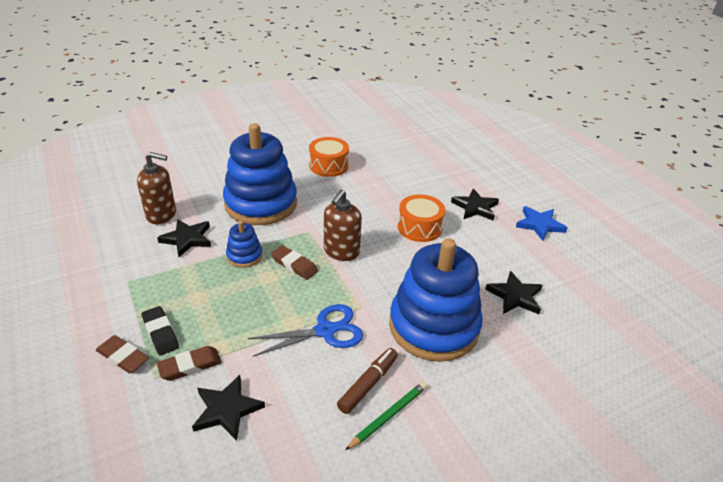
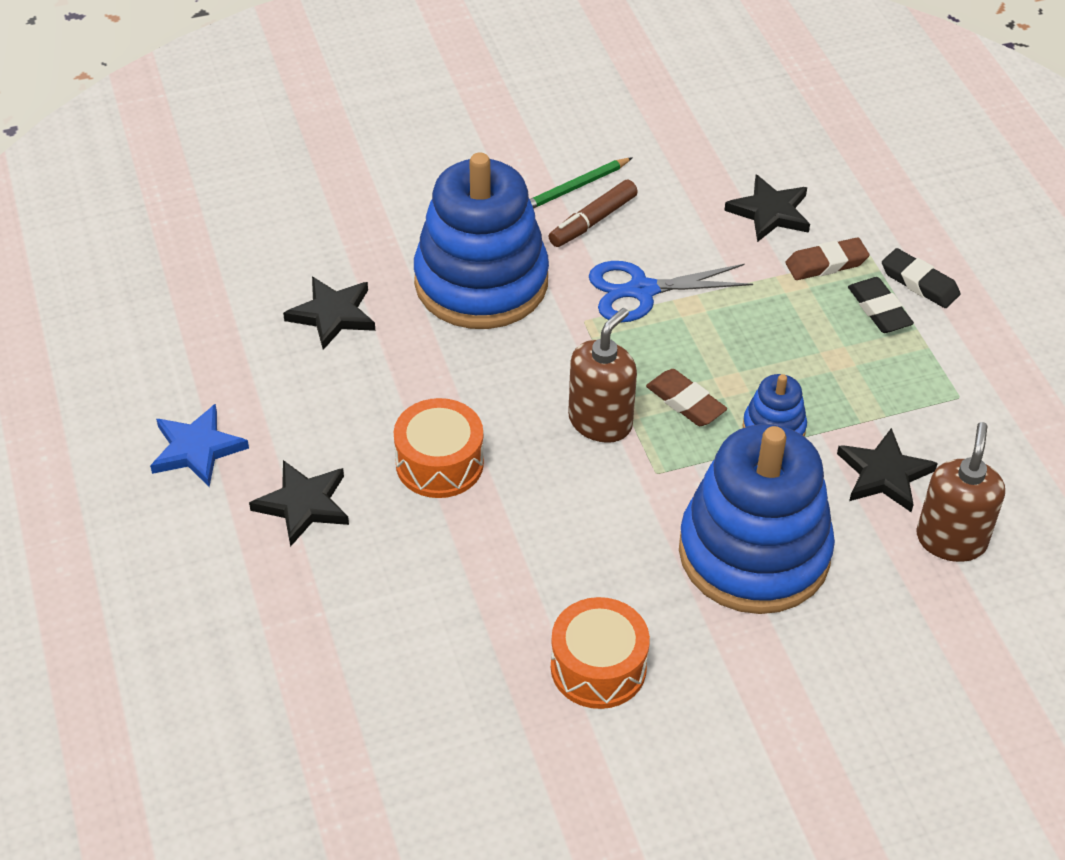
camera: 170 degrees left, 10 degrees up
brown eraser [96,335,149,374] -> black eraser [882,248,960,308]
brown soap dispenser [137,152,176,224] -> brown soap dispenser turned 90 degrees clockwise [917,422,1005,562]

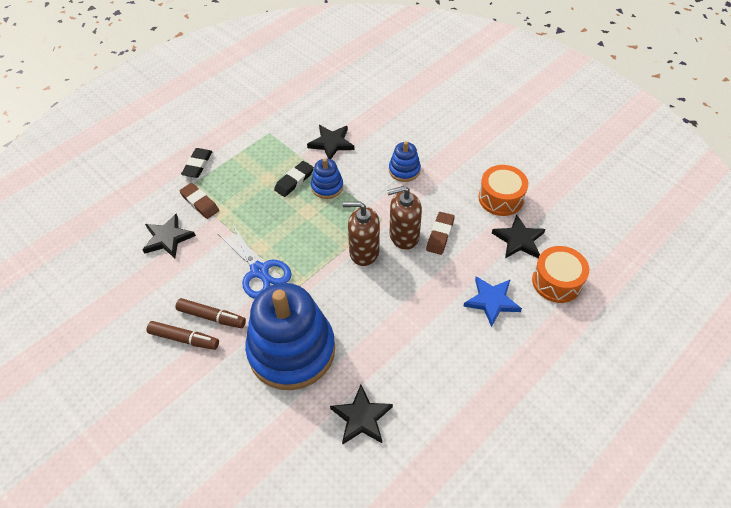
camera: 115 degrees left, 5 degrees up
blue star [150,404,249,487] -> blue star moved to [463,276,522,327]
black star [249,460,349,547] -> black star moved to [492,215,545,258]
orange drum [394,398,484,498] -> orange drum moved to [532,246,589,303]
green pencil [530,157,633,209] -> brown marker [146,321,219,350]
brown eraser [646,369,727,426] -> brown eraser moved to [426,212,455,255]
blue stacking toy [679,424,835,614] -> blue stacking toy [389,141,421,182], size x0.44
black eraser [848,277,914,333] -> black eraser moved to [274,161,314,197]
brown soap dispenser [917,422,1005,562] -> brown soap dispenser moved to [387,186,422,250]

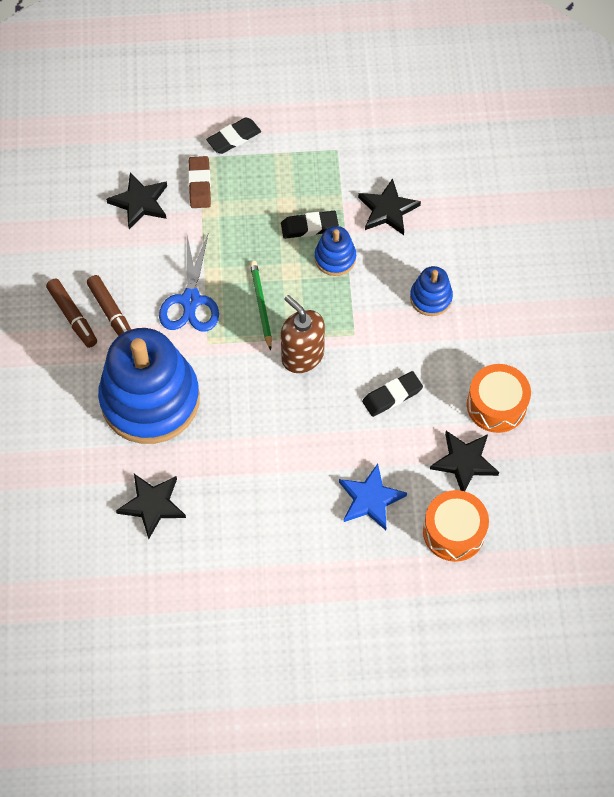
camera: 40 degrees right, 10 degrees up
brown soap dispenser [387,186,422,250] -> none
brown eraser [426,212,455,255] -> black eraser [362,371,423,417]
none -> green pencil [250,261,272,351]

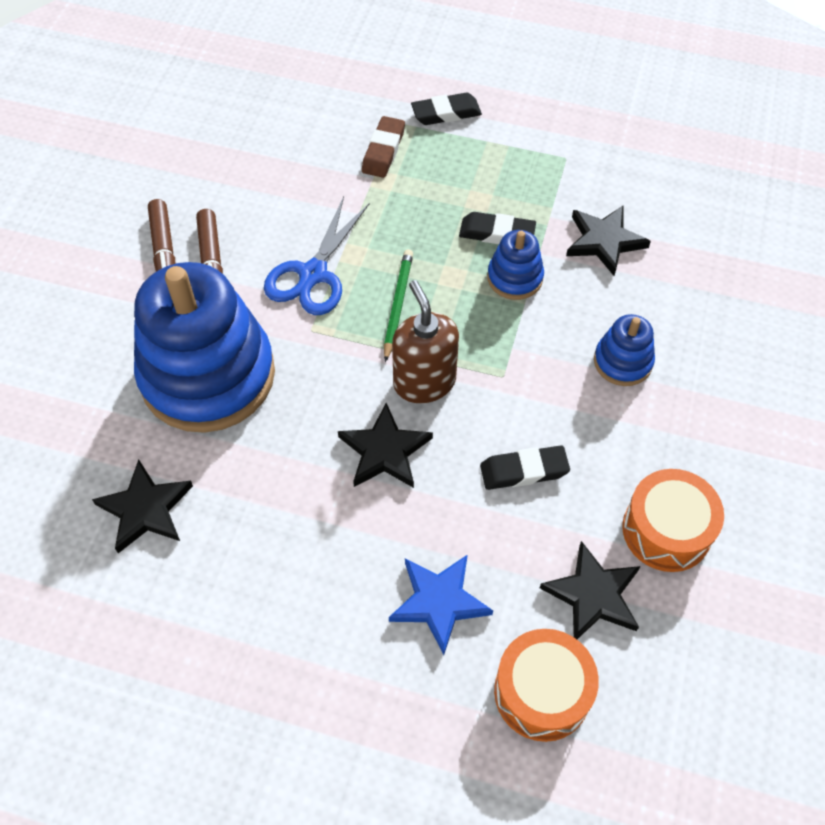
camera: 20 degrees right, 5 degrees down
black star [106,172,167,229] -> black star moved to [338,403,433,488]

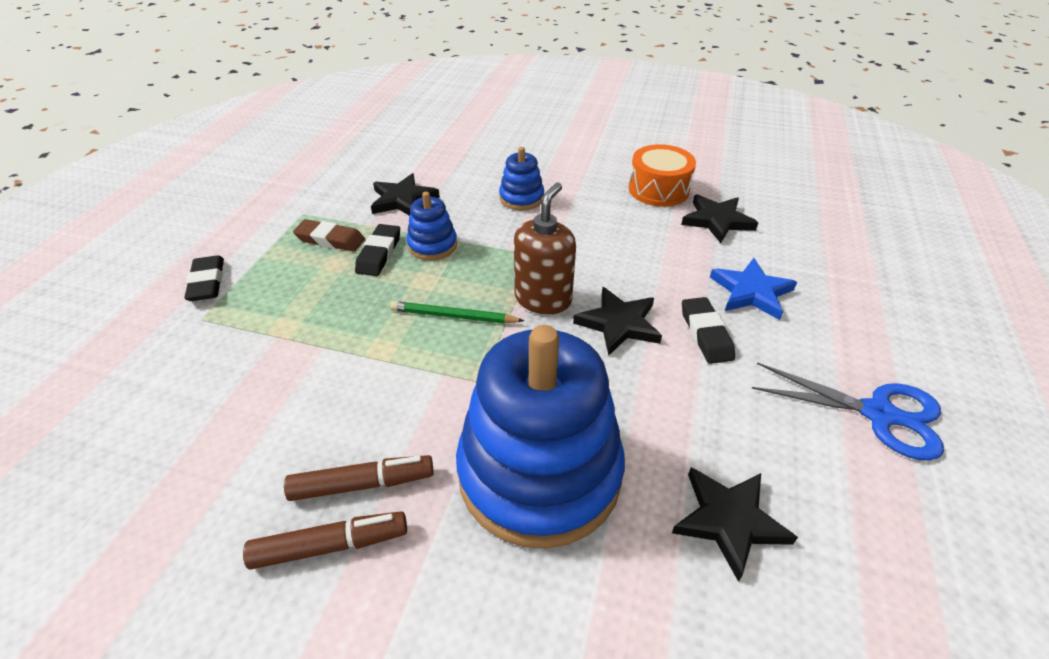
camera: 90 degrees left, 15 degrees down
blue scissors [264,197,369,315] -> blue scissors moved to [752,362,944,461]
brown eraser [362,116,405,178] -> brown eraser moved to [293,219,365,252]
brown soap dispenser [392,280,459,403] -> brown soap dispenser turned 135 degrees clockwise [514,182,576,314]
black eraser [480,445,570,490] -> black eraser moved to [682,297,735,364]
orange drum [494,629,599,742] -> none

